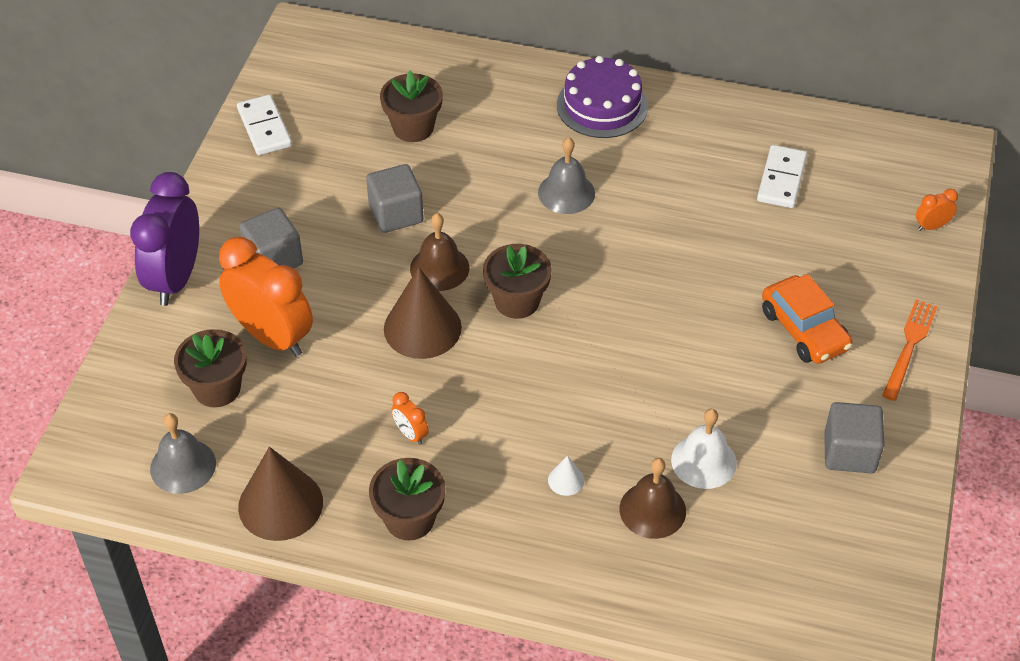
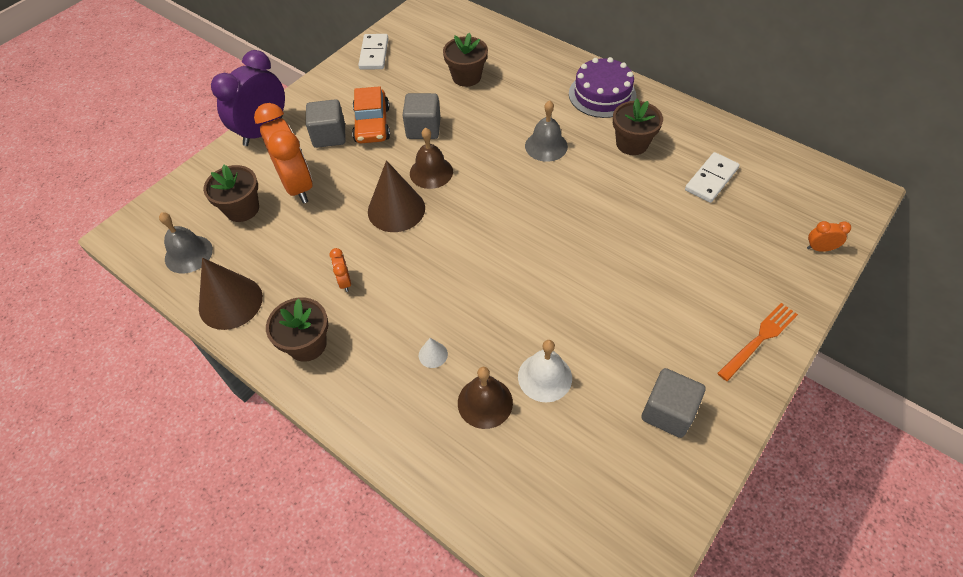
camera: 25 degrees right, 5 degrees up
brown flower pot [483,244,552,319] -> brown flower pot moved to [613,98,663,155]
orange car [762,274,853,364] -> orange car moved to [352,86,390,143]

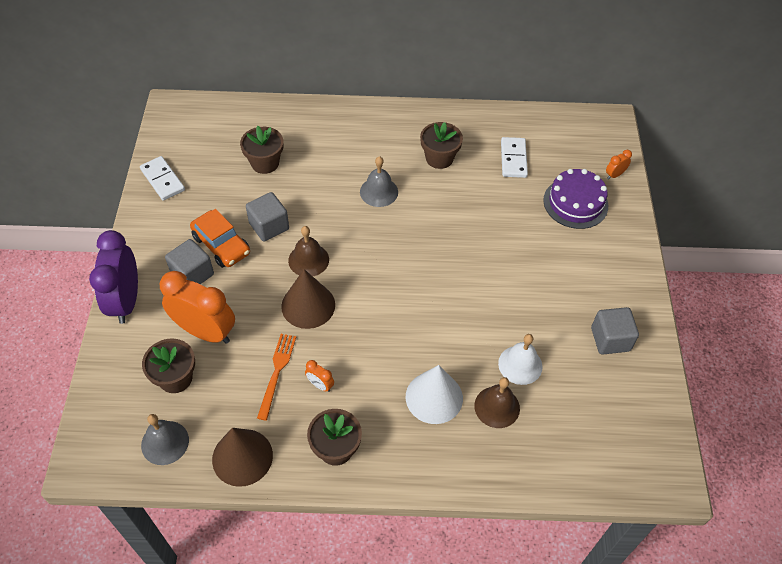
camera: 40 degrees left, 0 degrees up
white cone [419,338,448,368] -> white cone [406,365,463,424], size x2.29
purple cake [569,57,637,118] -> purple cake moved to [543,169,608,229]
orange fork [717,303,798,381] -> orange fork moved to [257,334,296,421]

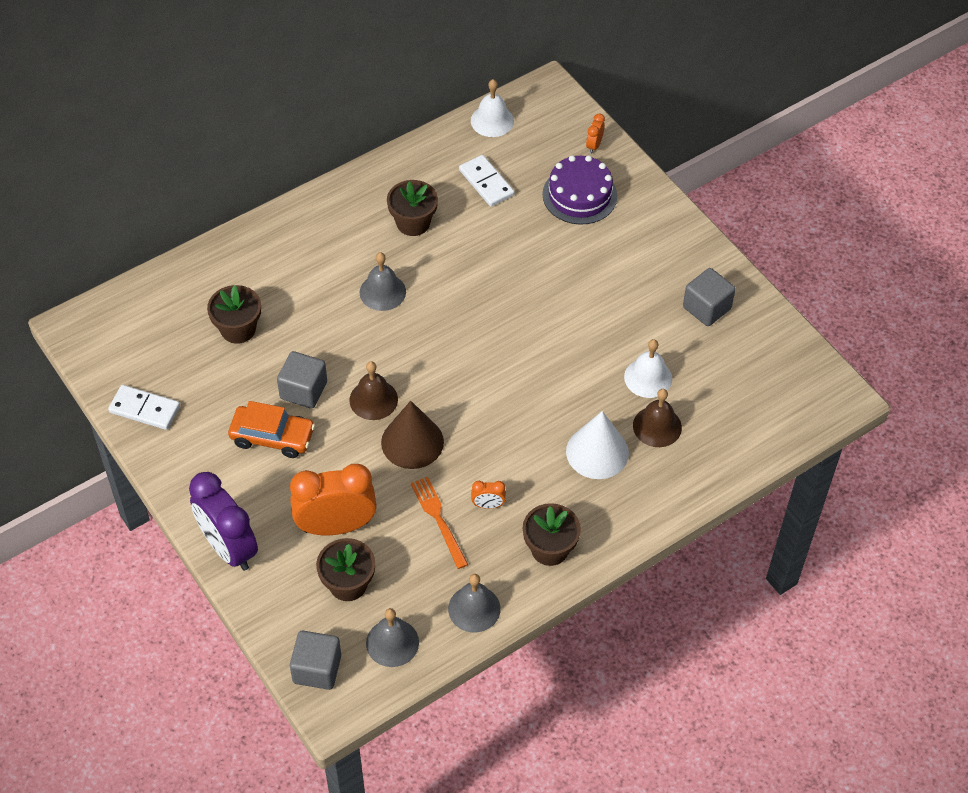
camera: 35 degrees left, 0 degrees up
grey cube [165,239,214,284] -> grey cube moved to [290,631,341,690]
brown cone [212,428,273,487] -> grey bell [448,574,501,633]
none -> white bell [471,79,514,137]

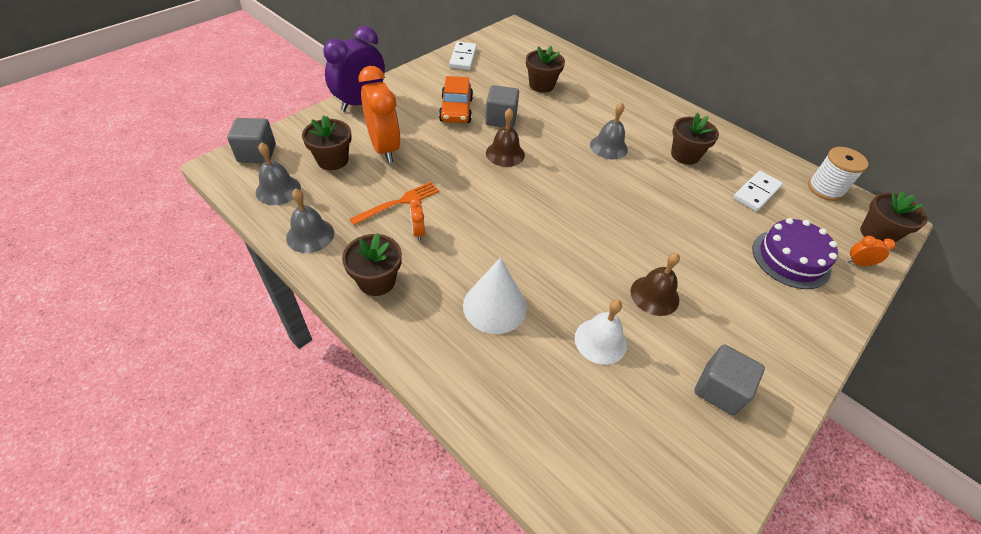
camera: 75 degrees right, 5 degrees down
brown cone [381,401,444,469] -> none
white bell [471,79,514,137] -> white spool [808,147,868,201]
brown bell [633,389,682,447] -> brown bell moved to [631,253,680,316]
none -> brown flower pot [860,191,928,242]

